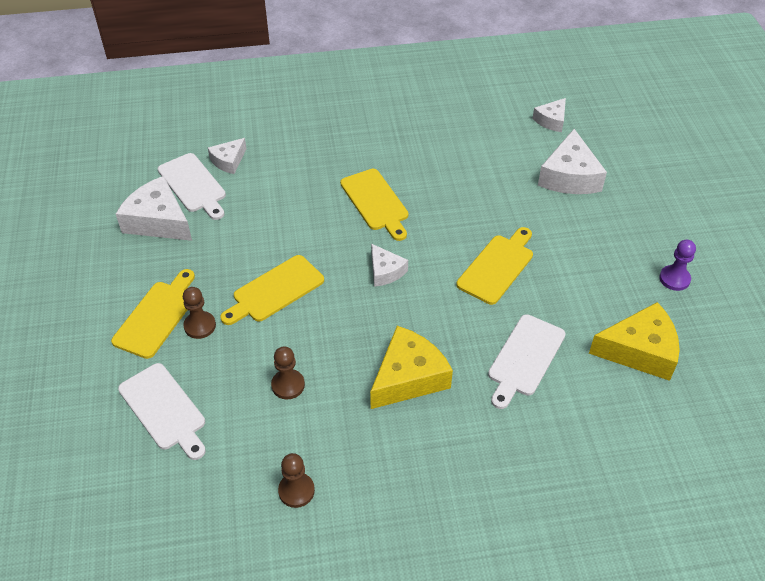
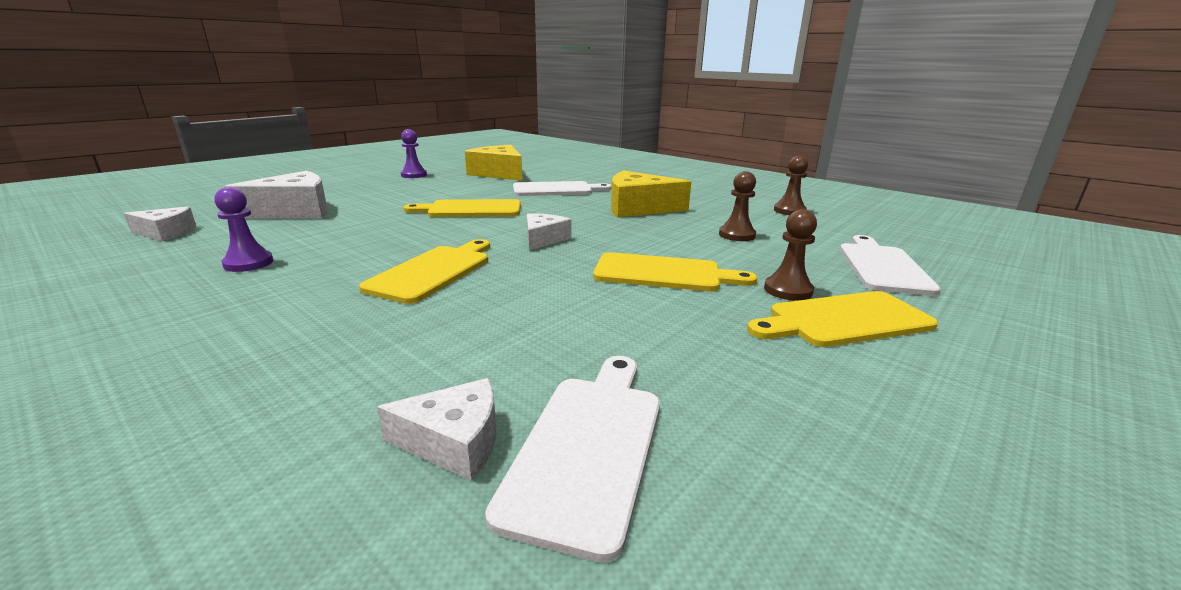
camera: 130 degrees left, 25 degrees down
white cheese [116,176,192,241] -> none
none -> purple pawn [214,187,273,272]

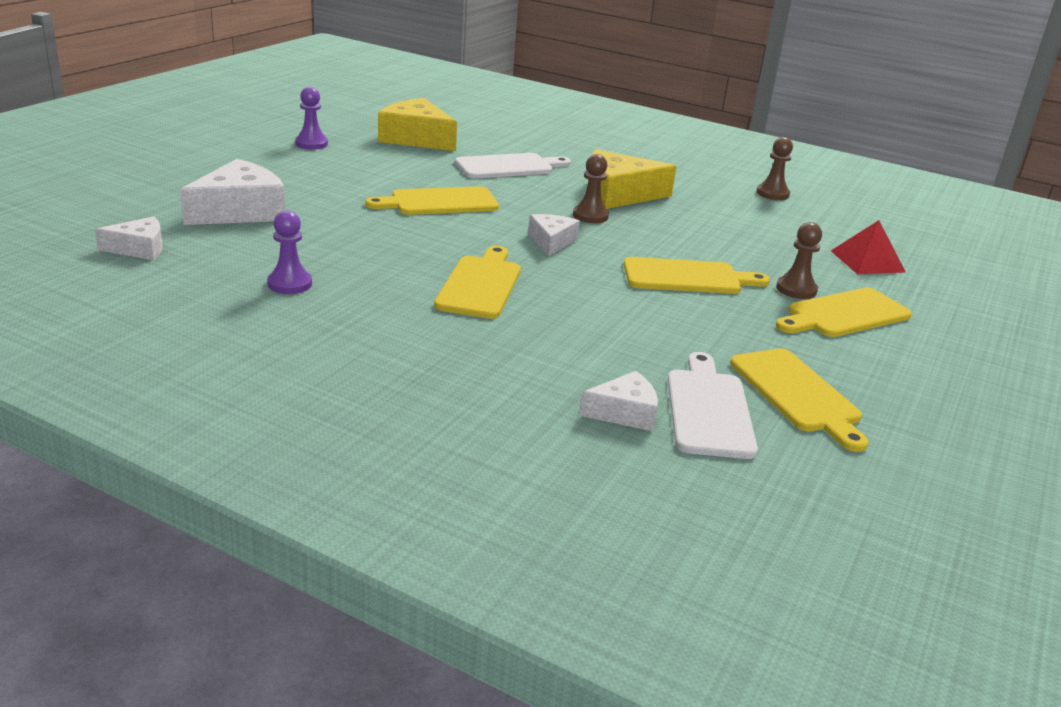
camera: 15 degrees left, 5 degrees up
brown pawn [719,171,756,241] -> brown pawn moved to [573,154,609,223]
white cutting board [840,235,941,296] -> red pyramid [831,220,906,274]
none -> yellow cutting board [730,348,869,452]

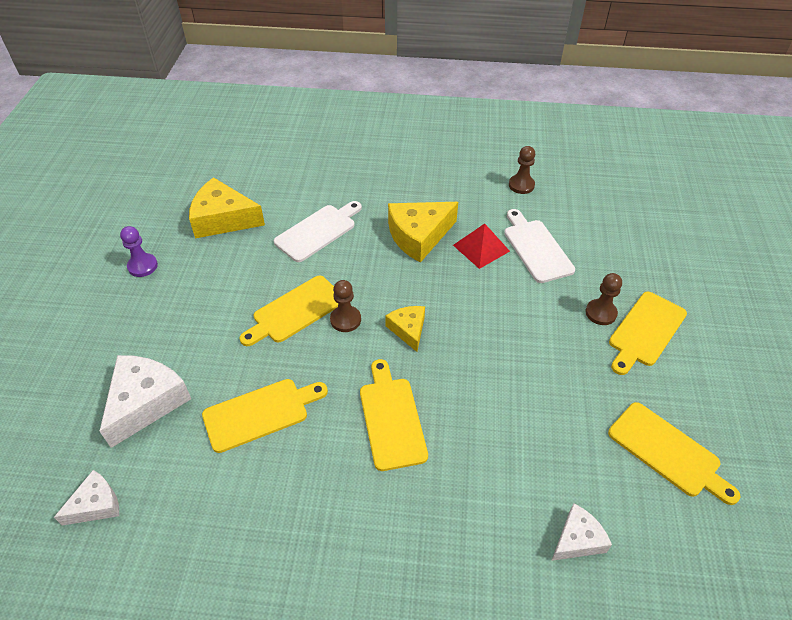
camera: 20 degrees left, 20 degrees up
purple pawn [267,210,312,294] -> none
white cheese [528,214,580,257] -> yellow cheese [385,306,425,352]
brown pawn [573,154,609,223] -> brown pawn moved to [330,280,361,332]
yellow cutting board [623,257,770,294] -> yellow cutting board moved to [202,379,328,453]
white cutting board [668,352,758,459] -> white cutting board moved to [504,209,575,283]
red pyramid [831,220,906,274] -> red pyramid moved to [453,224,510,269]

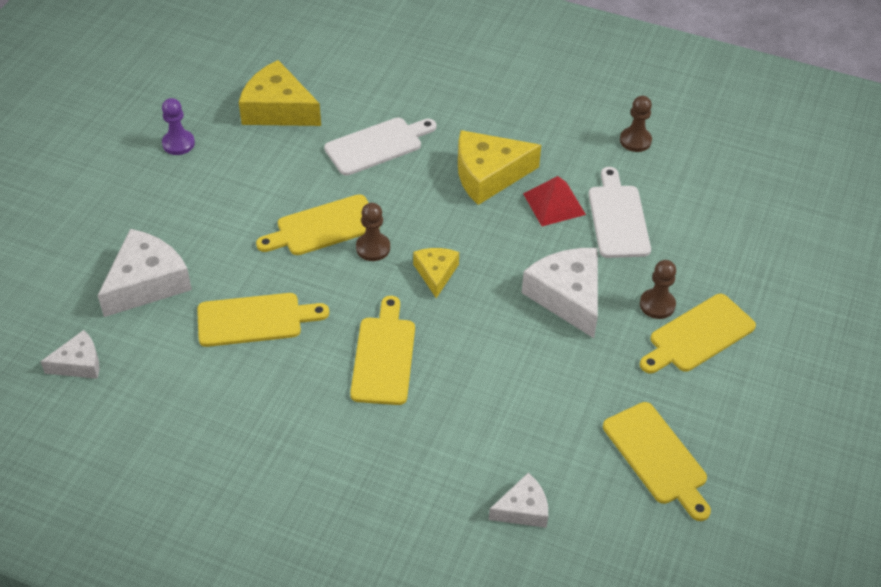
camera: 15 degrees right, 0 degrees up
none -> white cheese [521,248,598,338]

